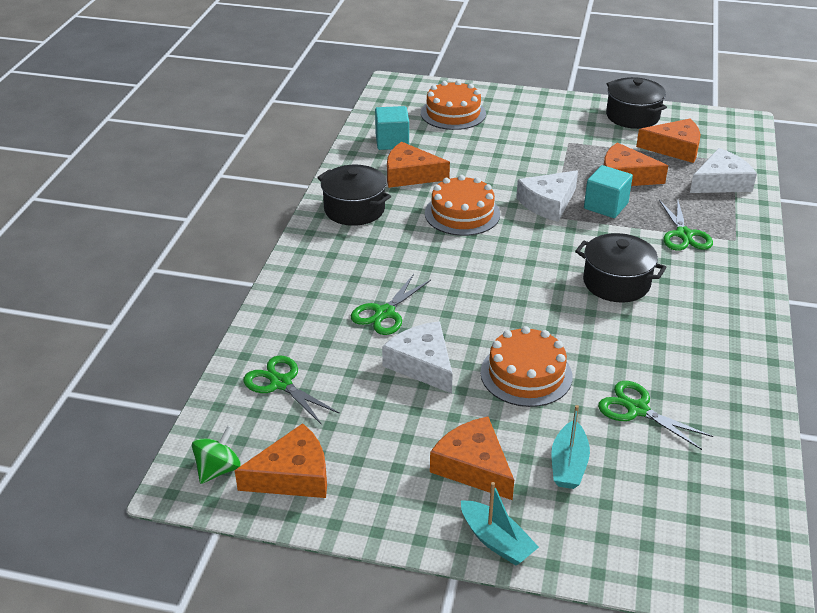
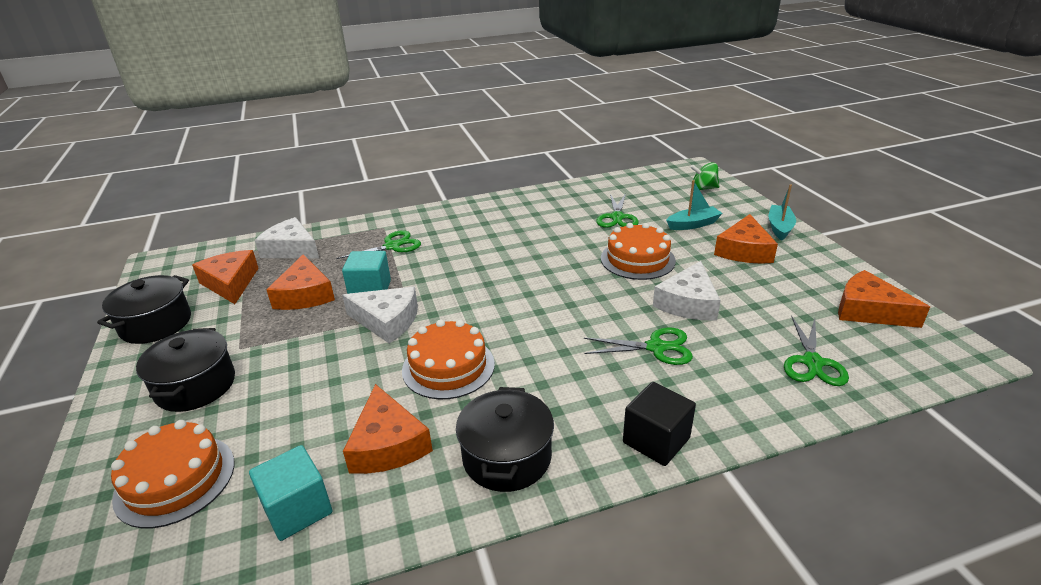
camera: 120 degrees left, 5 degrees down
green spinning top [192,426,241,484] -> green spinning top moved to [690,162,720,190]
black pot [575,233,667,302] -> black pot moved to [136,328,235,412]
none -> black cube [623,382,696,466]

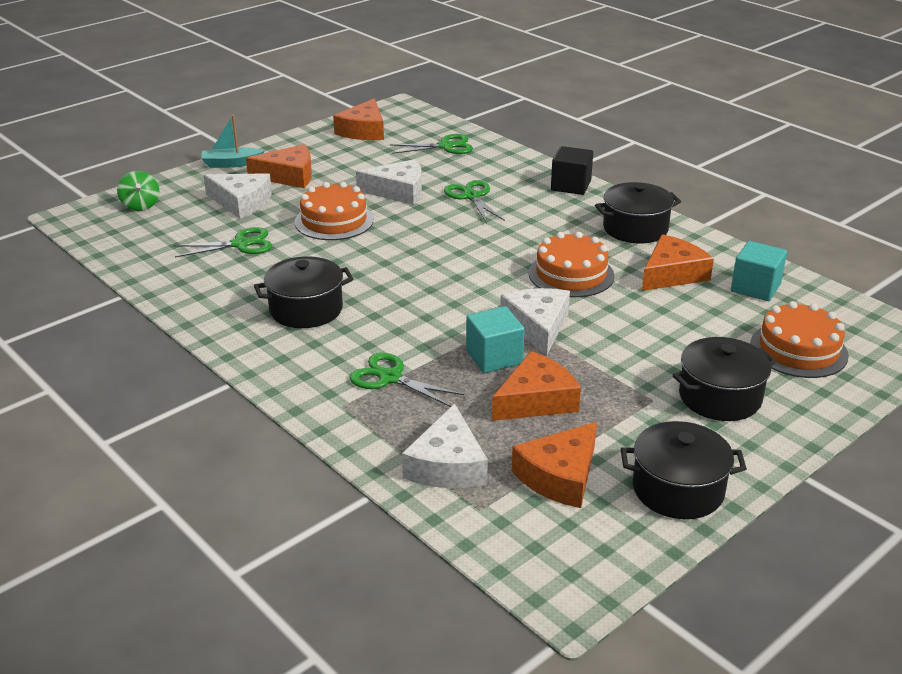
camera: 115 degrees left, 0 degrees up
turquoise boat [666,180,723,230] -> white cheese [204,173,272,218]
none -> black pot [254,256,354,328]

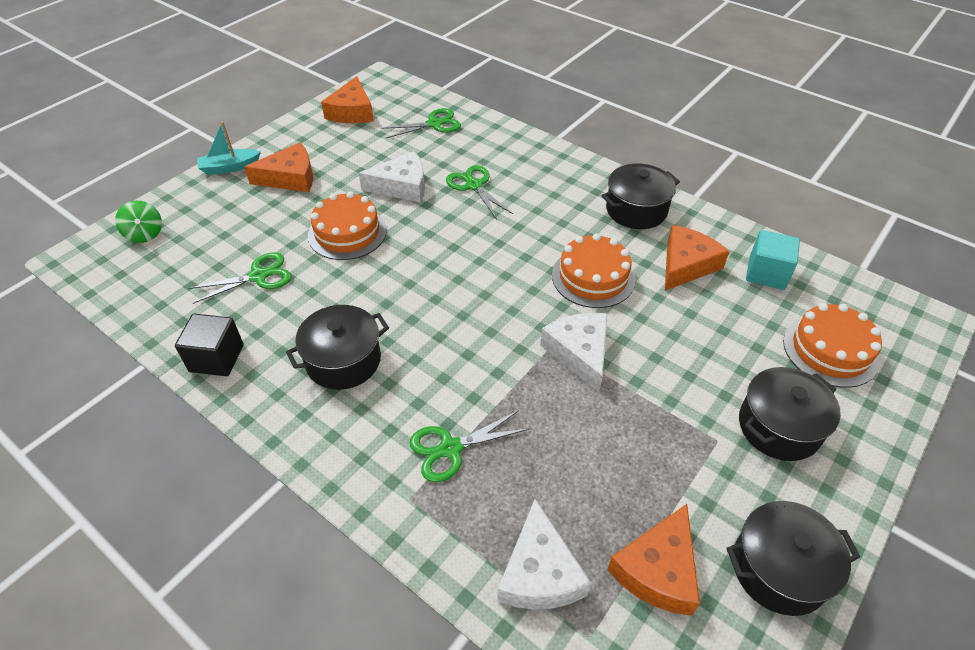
camera: 10 degrees left, 15 degrees up
white cheese [204,173,272,218] -> none
green scissors [349,353,464,407] -> green scissors turned 45 degrees counterclockwise [409,410,529,482]
turquoise cube [466,306,525,373] -> none
orange cheese [492,351,581,421] -> none
black cube [551,146,593,195] -> black cube moved to [175,314,244,376]

